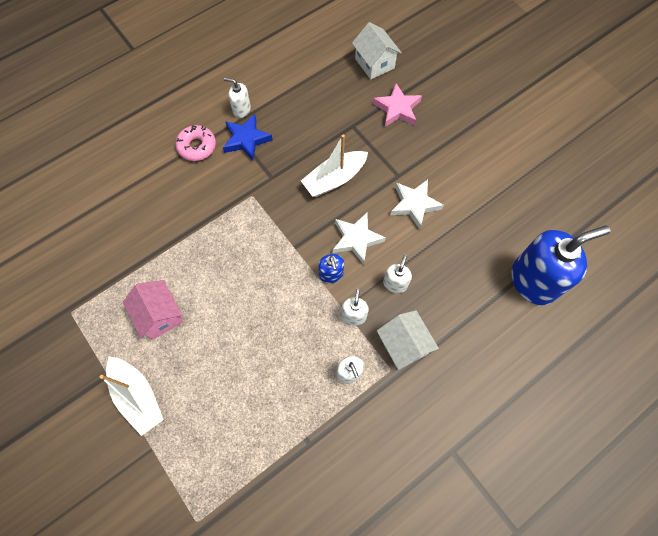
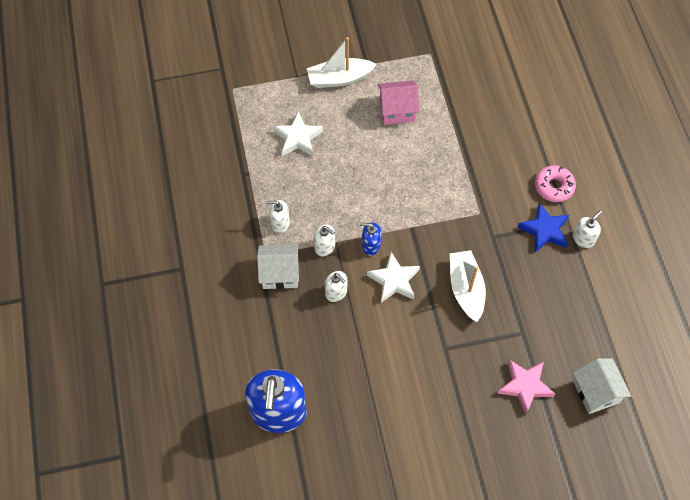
camera: 115 degrees right, 5 degrees down
white house [352,22,402,79] -> white house turned 75 degrees clockwise [573,358,631,414]
white star [390,179,444,229] -> white star moved to [273,111,323,156]

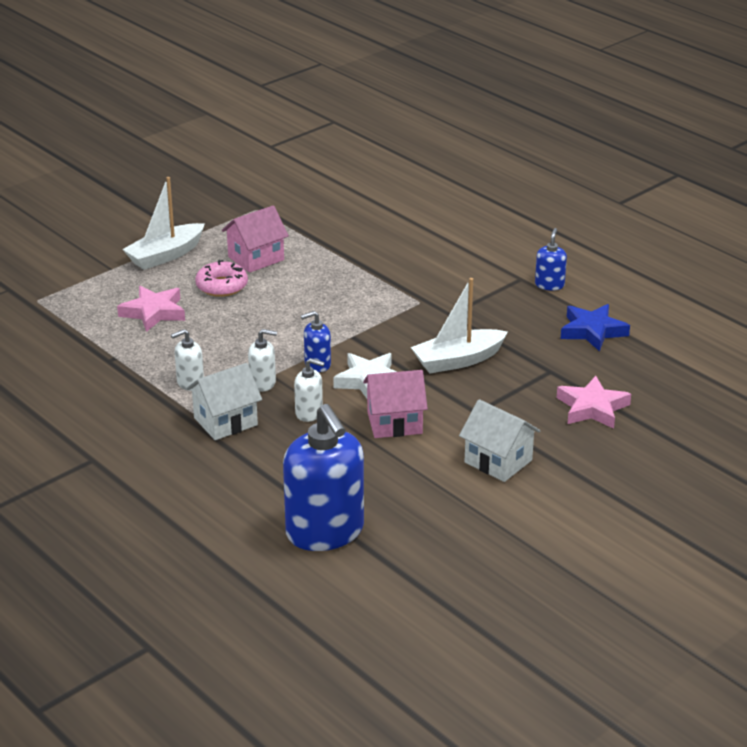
camera: 30 degrees left, 30 degrees down
white star [273,111,323,156] -> pink star [117,286,185,332]
white boat [450,250,486,322] -> white boat turned 75 degrees counterclockwise [411,278,508,373]
blue star [517,203,569,253] -> blue star moved to [561,304,630,351]
pink donut [535,165,576,202] -> pink donut moved to [195,260,248,297]
white soap dispenser [573,210,602,248] -> blue soap dispenser [535,228,567,291]
white house [573,358,631,414] -> white house moved to [459,399,540,482]
none -> pink house [363,370,428,438]

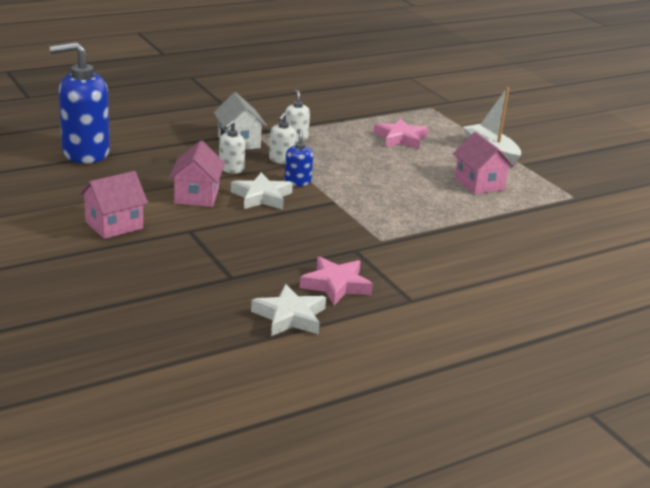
camera: 100 degrees right, 5 degrees down
pink donut [195,260,248,297] -> none
white boat [411,278,508,373] -> none
white house [459,399,540,482] -> pink house [79,171,148,239]
blue soap dispenser [535,228,567,291] -> none
pink star [557,376,631,429] -> pink star moved to [300,256,373,305]
blue star [561,304,630,351] -> white star [251,284,326,336]

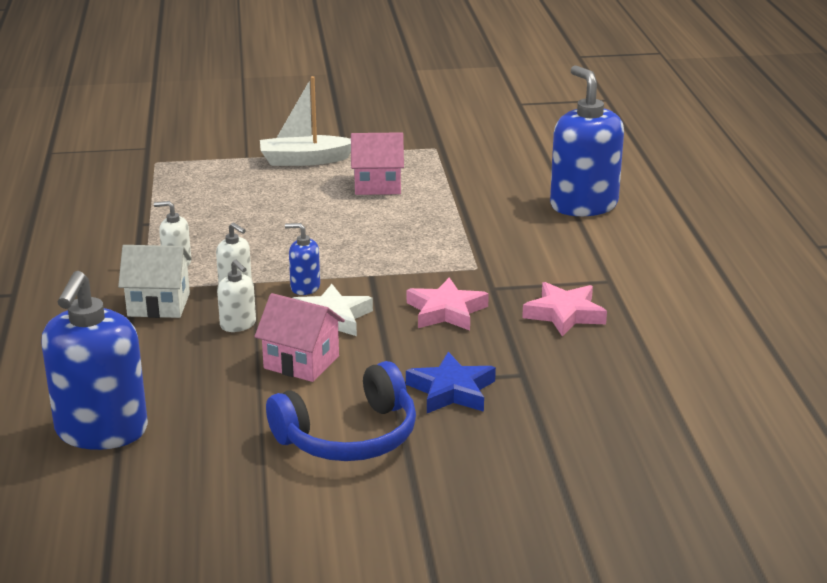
camera: 65 degrees left, 0 degrees up
pink house [79,171,148,239] -> blue headphones [266,361,416,461]
white star [251,284,326,336] -> none
pink star [374,118,428,149] -> pink star moved to [407,277,489,331]
none -> blue star [406,352,496,413]
none -> blue soap dispenser [550,65,624,216]

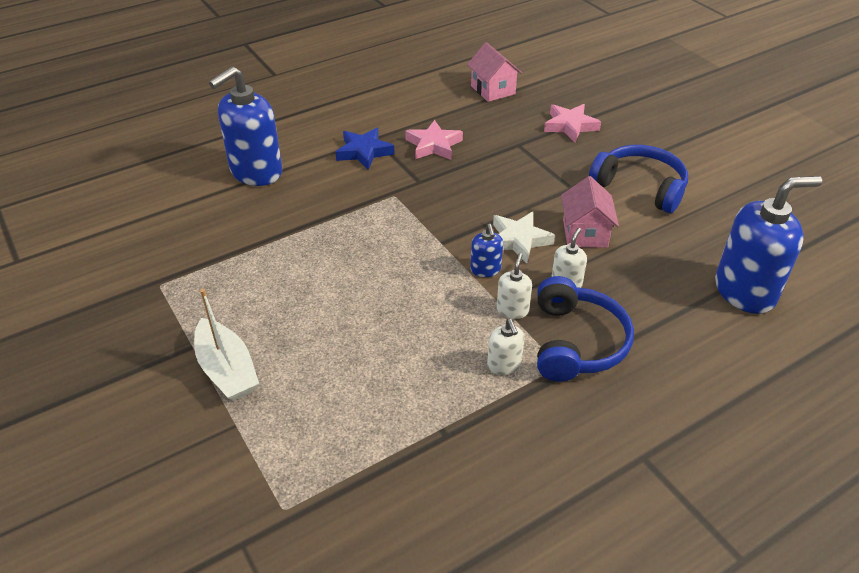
camera: 115 degrees left, 15 degrees up
white house [118,245,192,318] -> blue headphones [537,276,634,382]
pink house [351,132,404,195] -> pink house moved to [467,42,522,102]
blue star [406,352,496,413] -> blue star moved to [335,128,395,170]
pink star [407,277,489,331] -> pink star moved to [544,104,601,142]

